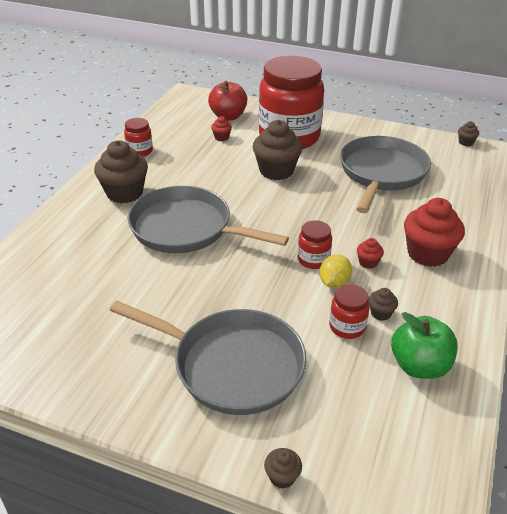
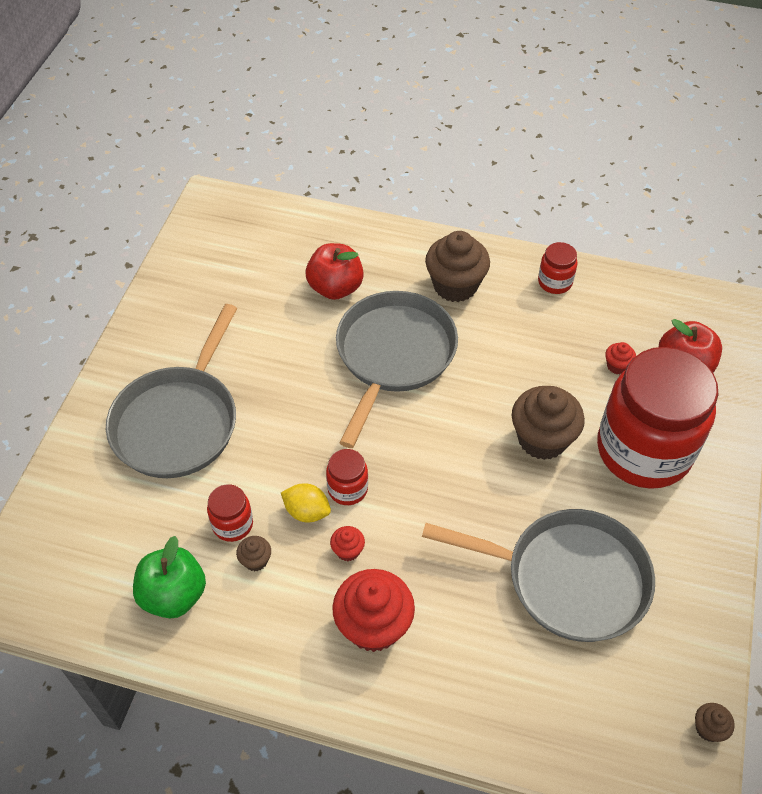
camera: 85 degrees right, 15 degrees up
brown cupcake [264,448,302,489] -> none
none -> red apple [306,243,364,300]

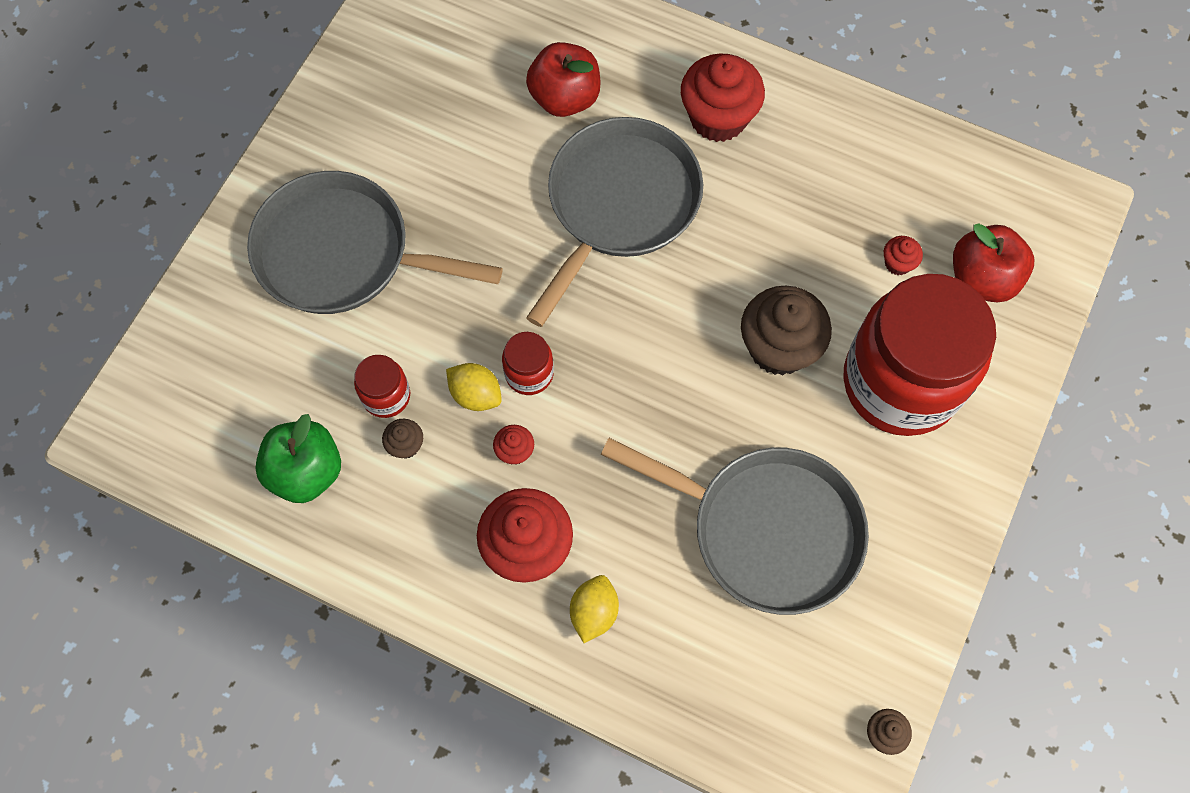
camera: 10 degrees right, 15 degrees up
grey pan [106,304,237,478] -> grey pan turned 75 degrees clockwise [247,171,503,314]
brown cupcake [425,231,490,302] -> red cupcake [681,53,765,142]
red jar [538,242,577,294] -> none
none -> yellow lemon [570,575,619,643]

